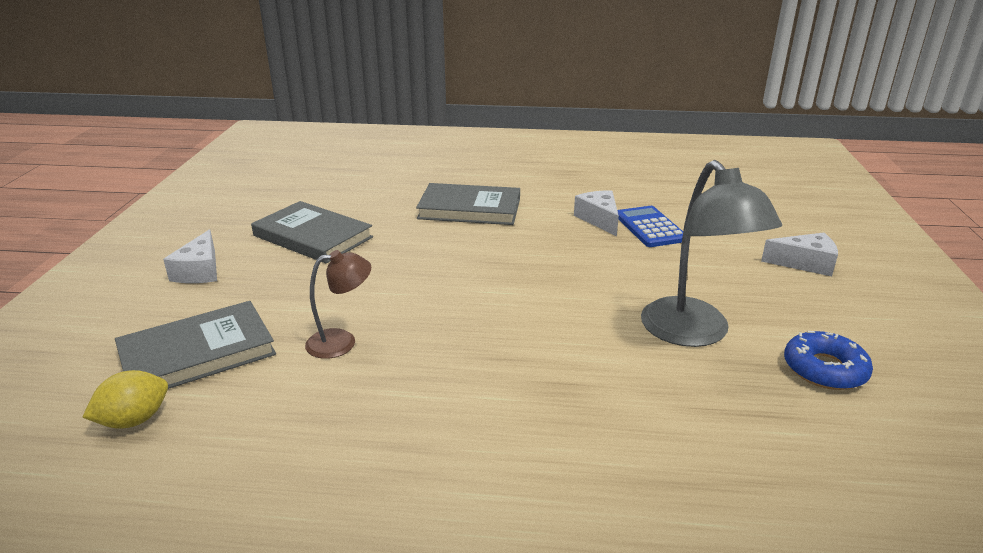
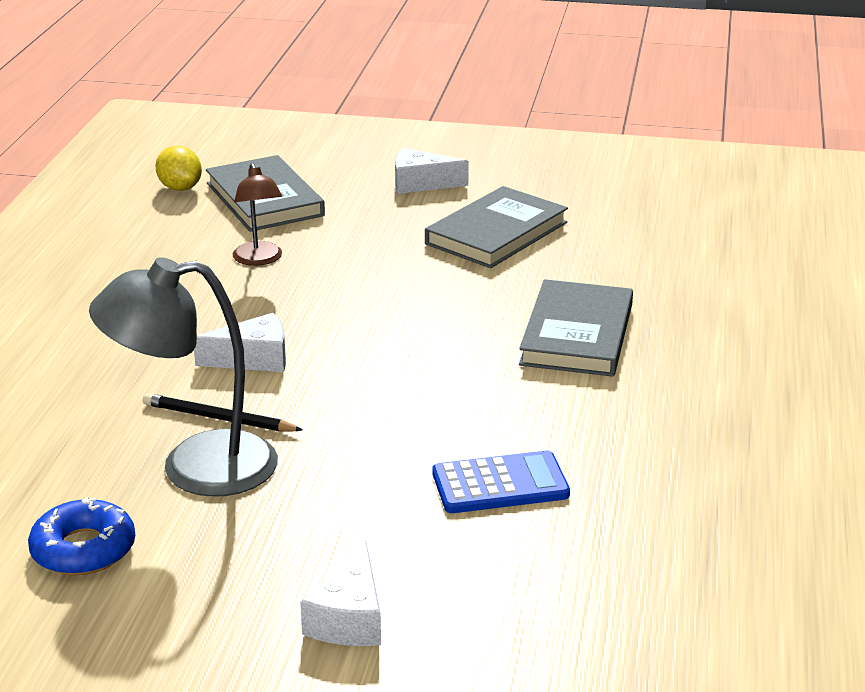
camera: 95 degrees right, 0 degrees up
white cheese [574,190,619,236] -> white cheese moved to [194,313,286,372]
none -> black pencil [143,393,303,432]

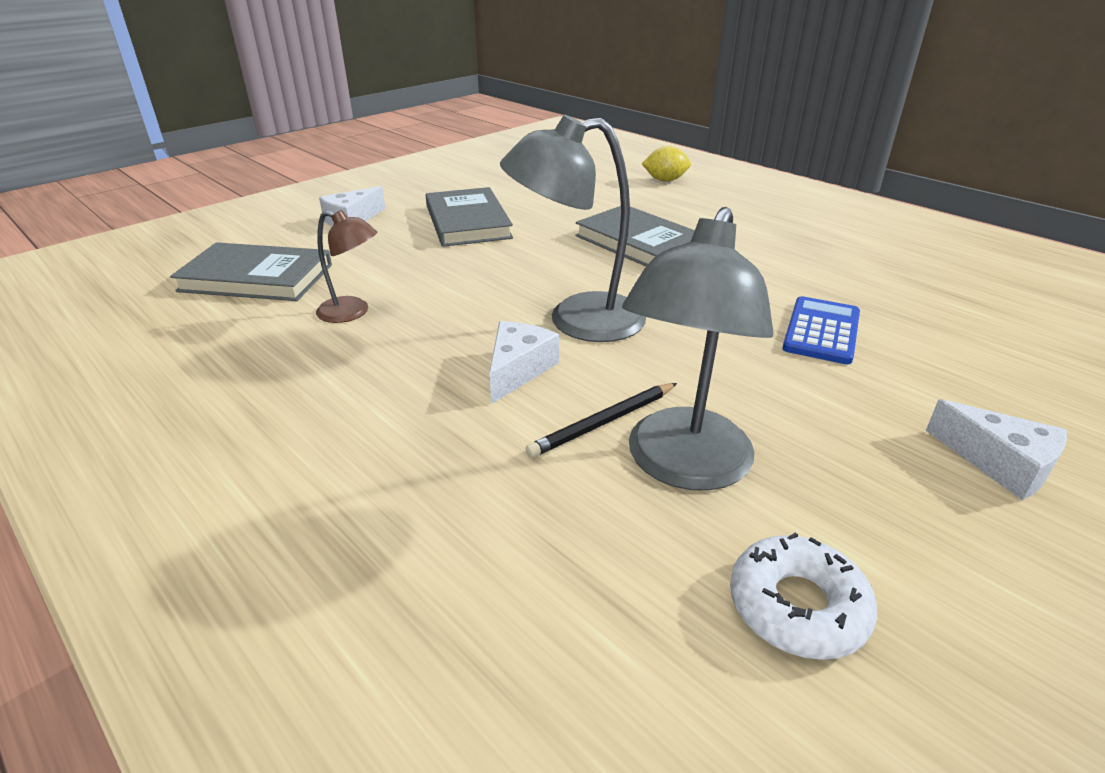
camera: 55 degrees left, 5 degrees up
blue donut [28,497,135,575] -> white donut [730,532,877,660]
yellow lemon [155,146,202,191] -> yellow lemon moved to [642,146,691,182]
none -> grey lamp [500,115,646,342]

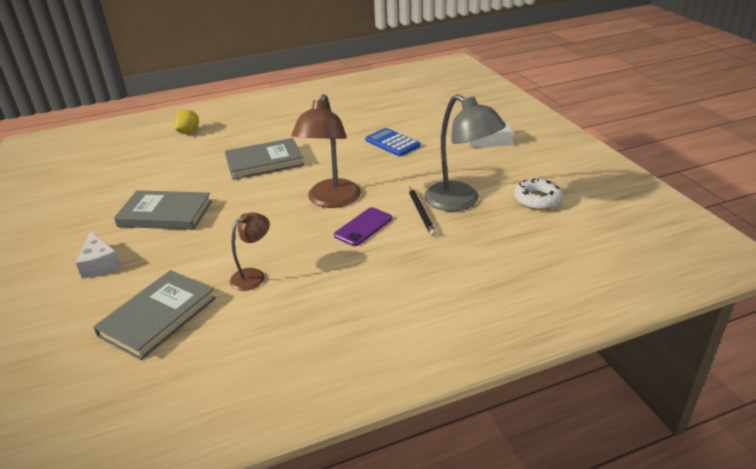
camera: 65 degrees left, 0 degrees up
white cheese [489,321,559,404] -> purple phone [334,207,392,246]
grey lamp [500,115,646,342] -> brown lamp [291,94,361,208]

